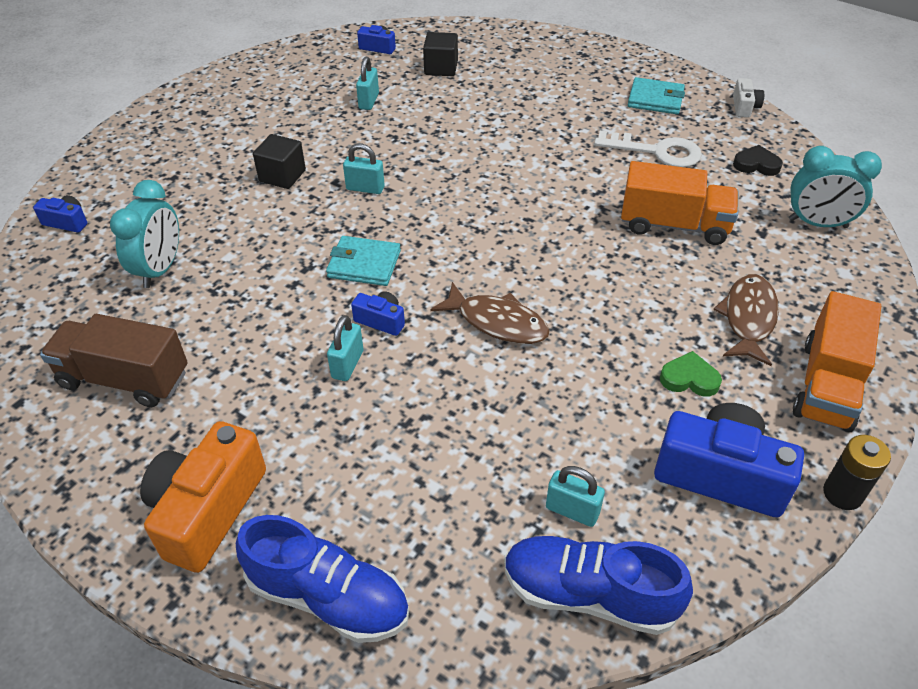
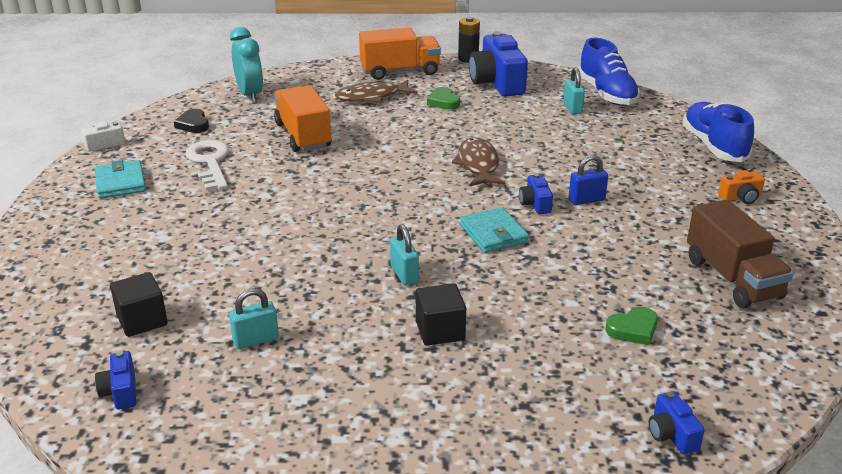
camera: 125 degrees left, 15 degrees down
turquoise clock [110,180,179,288] -> green heart [606,307,658,345]
orange camera [140,421,266,573] -> orange camera [718,170,765,204], size x0.47
turquoise padlock [327,315,363,381] -> blue padlock [569,155,608,205]

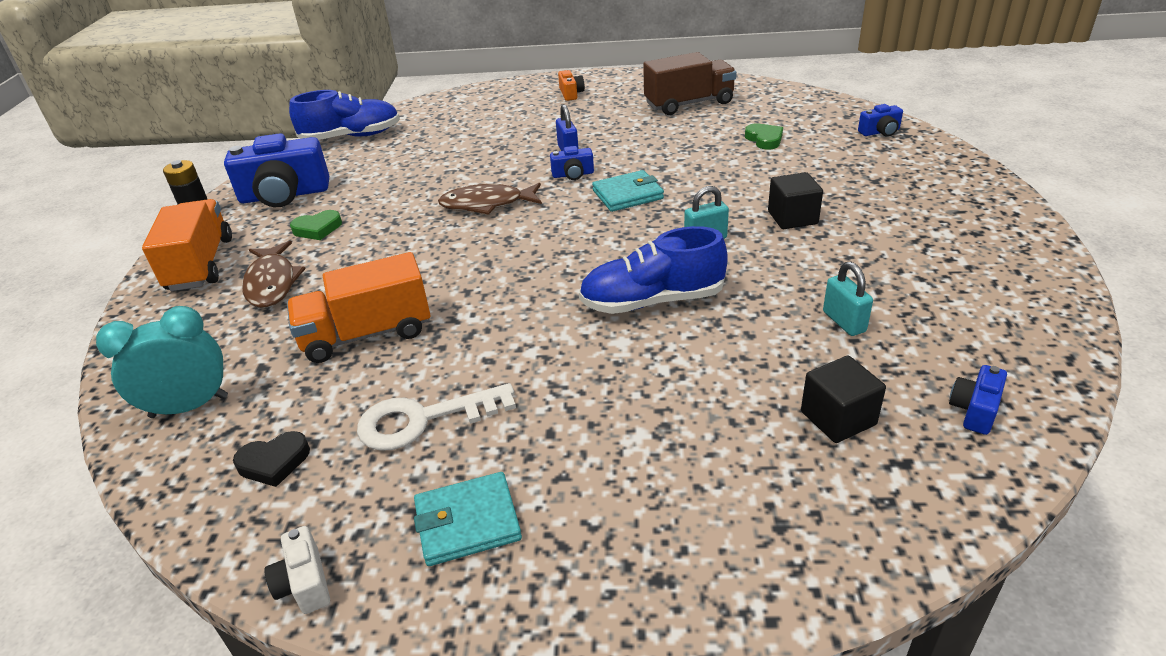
camera: 85 degrees left, 5 degrees up
blue camera [95,351,137,409] -> blue camera turned 135 degrees clockwise [949,365,1007,435]
turquoise padlock [564,67,585,114] -> none
blue shoe [682,102,754,162] -> blue shoe moved to [579,226,728,314]

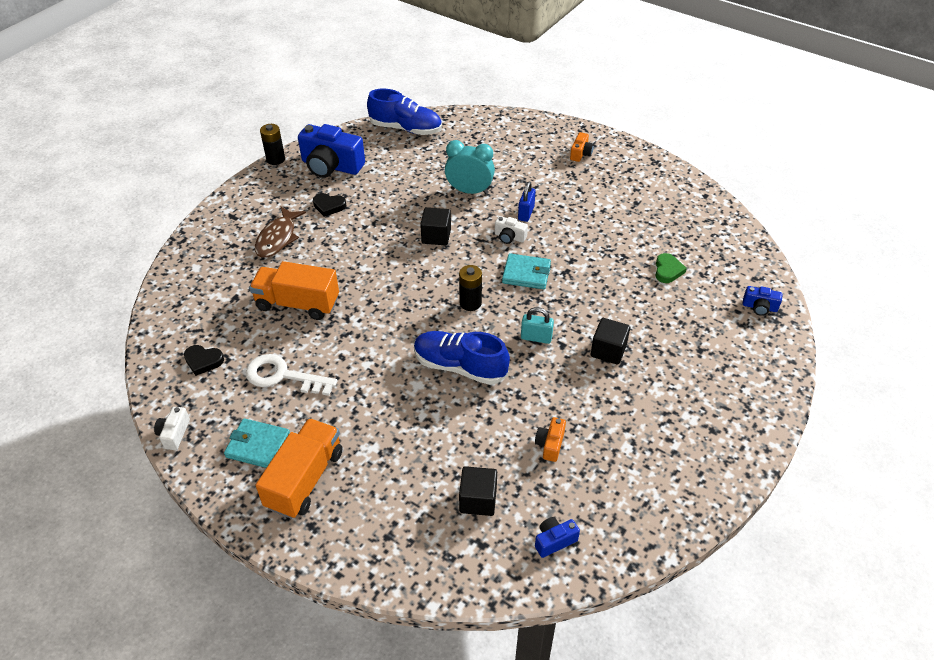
camera: 30 degrees right, 10 degrees up
turquoise clock [96,306,228,418] -> turquoise clock moved to [445,140,495,194]
orange truck [142,199,232,291] -> orange truck moved to [256,418,342,519]
green heart [290,210,342,240] -> black heart [313,193,346,217]
brown fish [438,183,542,215] -> black cube [420,207,451,246]
blue camera [550,146,594,180] -> white camera [495,216,528,244]
brown truck [643,52,736,115] -> none
turquoise padlock [823,262,873,336] -> orange camera [535,417,566,462]
none -> black battery [459,265,482,311]

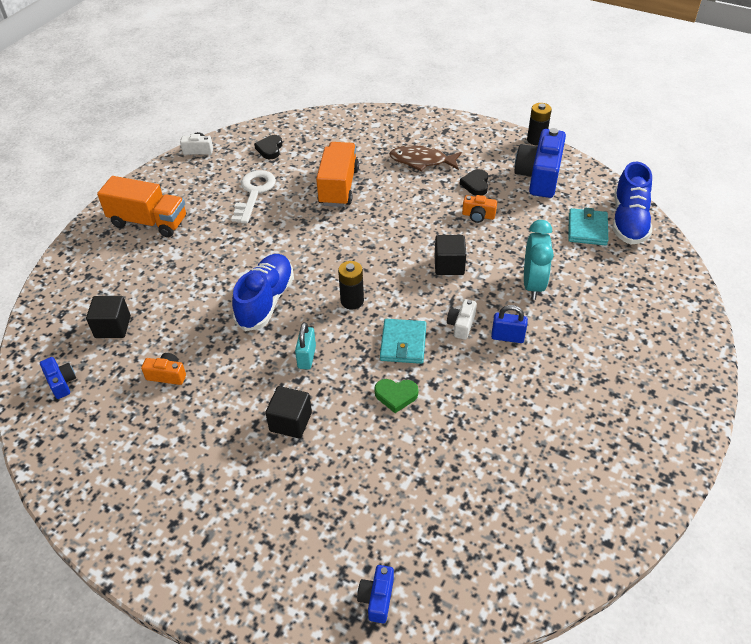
camera: 85 degrees right, 0 degrees up
turquoise wallet [224,418,290,468] -> turquoise wallet moved to [568,208,608,246]
orange camera [570,132,594,162] -> orange camera moved to [462,195,497,223]
green heart [655,253,687,283] -> green heart moved to [374,379,418,413]

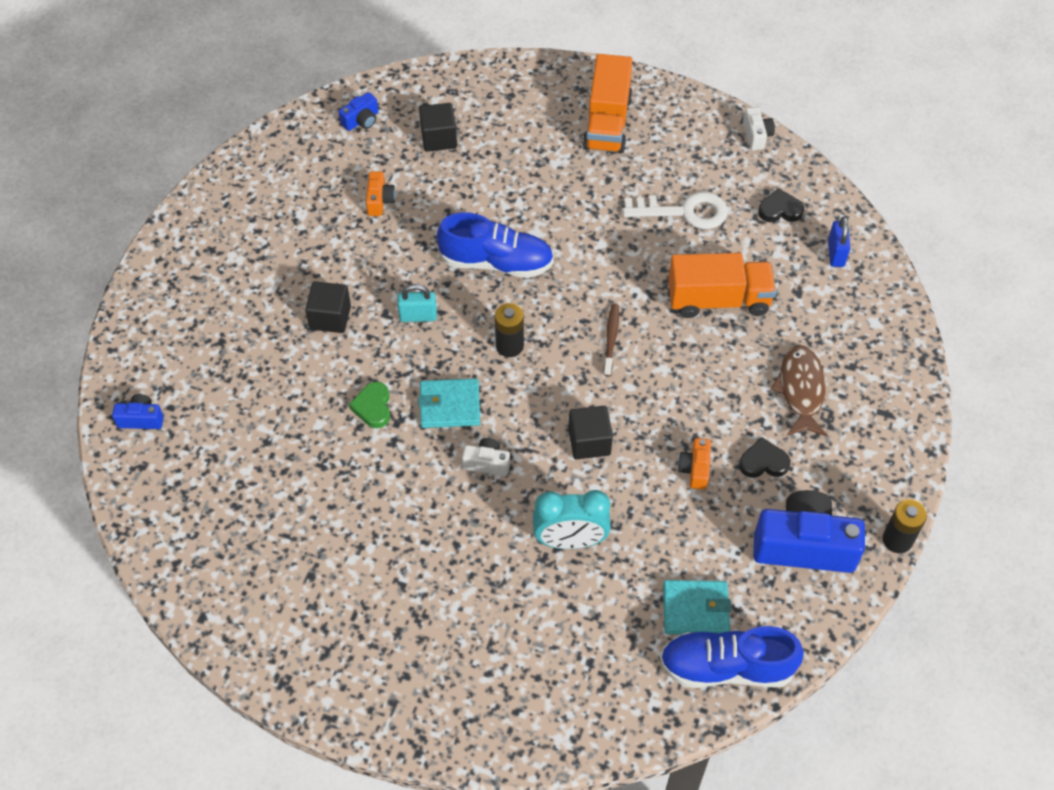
camera: 80 degrees right, 10 degrees up
blue padlock [491,305,528,343] -> blue padlock moved to [828,216,850,267]
none -> brown toothbrush [604,304,619,376]

